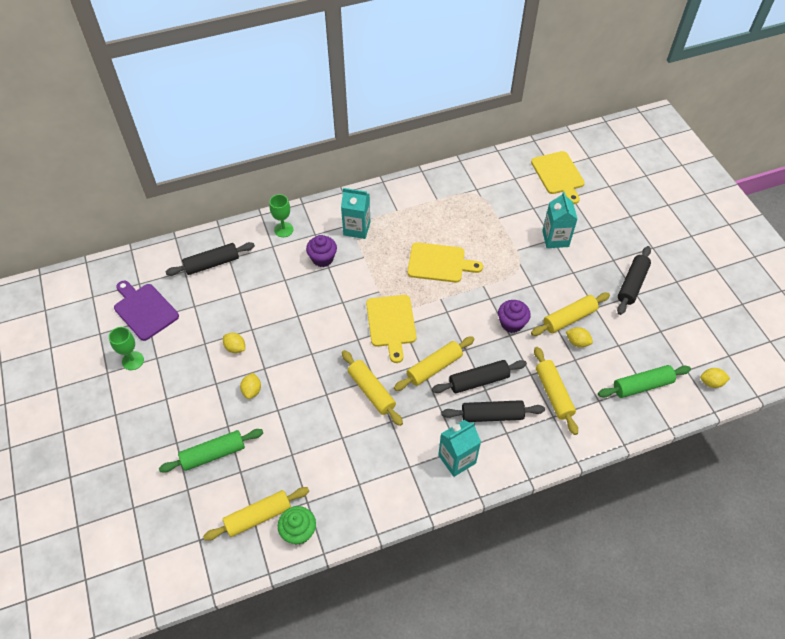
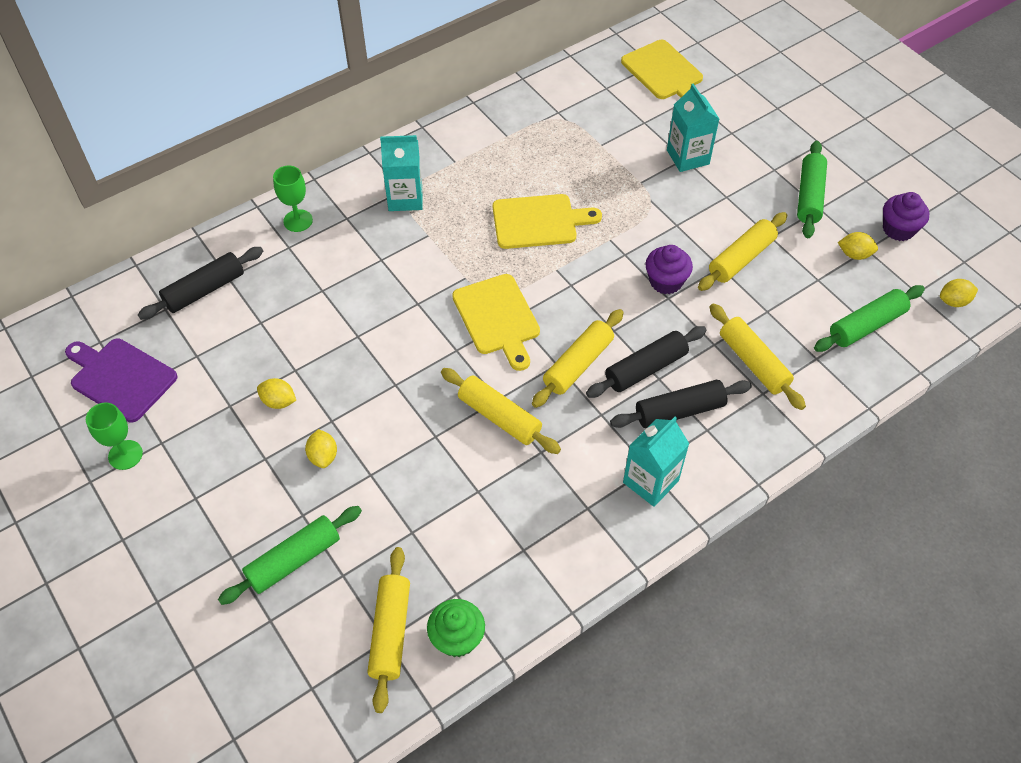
camera: 15 degrees left, 0 degrees up
yellow rolling pin [203,487,309,541] -> yellow rolling pin turned 45 degrees counterclockwise [367,547,410,713]
purple cupcake [306,235,337,267] -> purple cupcake moved to [883,192,929,241]
yellow lemon [566,327,593,347] -> yellow lemon moved to [838,232,878,260]
black rolling pin [617,246,651,315] -> green rolling pin [797,141,827,238]

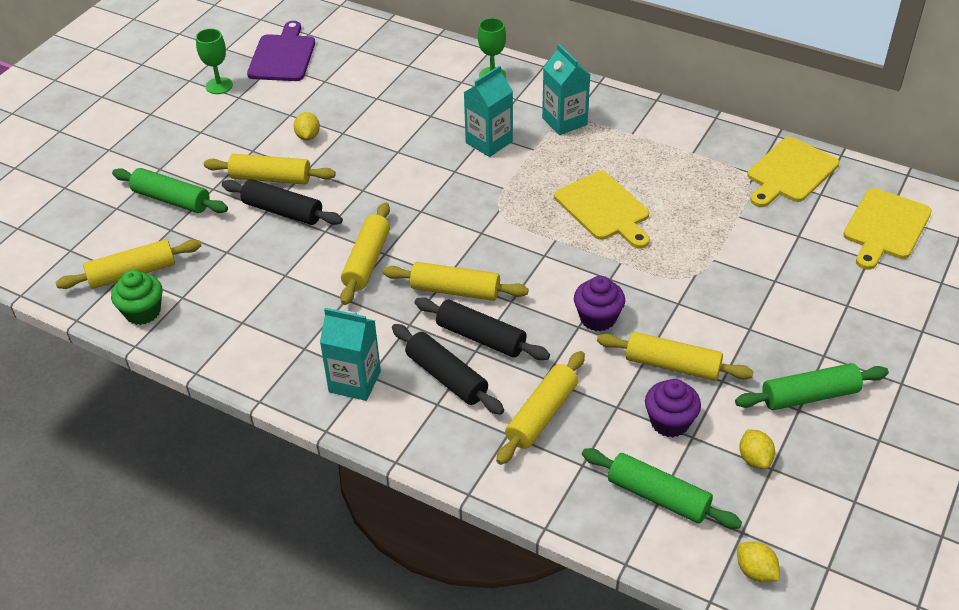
camera: 65 degrees right, 10 degrees down
black rolling pin [138,247,263,320] -> black rolling pin moved to [222,179,343,225]
yellow lemon [305,429,337,468] -> yellow rolling pin [204,154,336,185]
yellow cutting board [452,274,540,371] -> yellow cutting board moved to [747,137,839,207]
turquoise carton [667,83,719,172] -> turquoise carton moved to [463,65,513,157]
purple cupcake [883,192,929,241] -> purple cupcake moved to [645,379,701,437]

